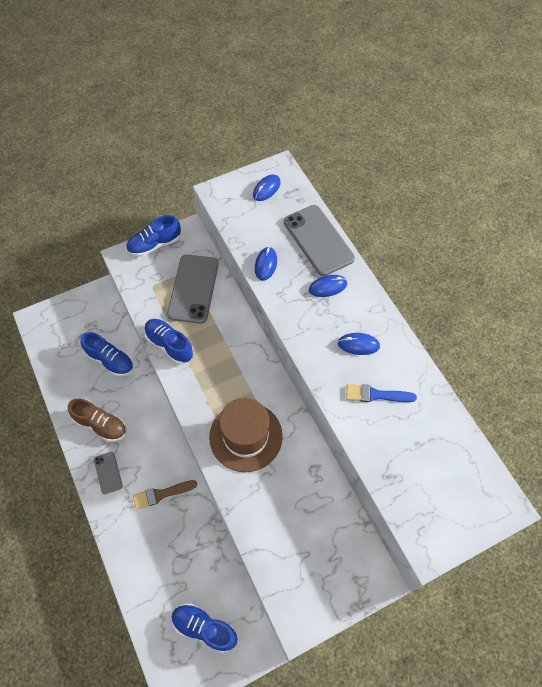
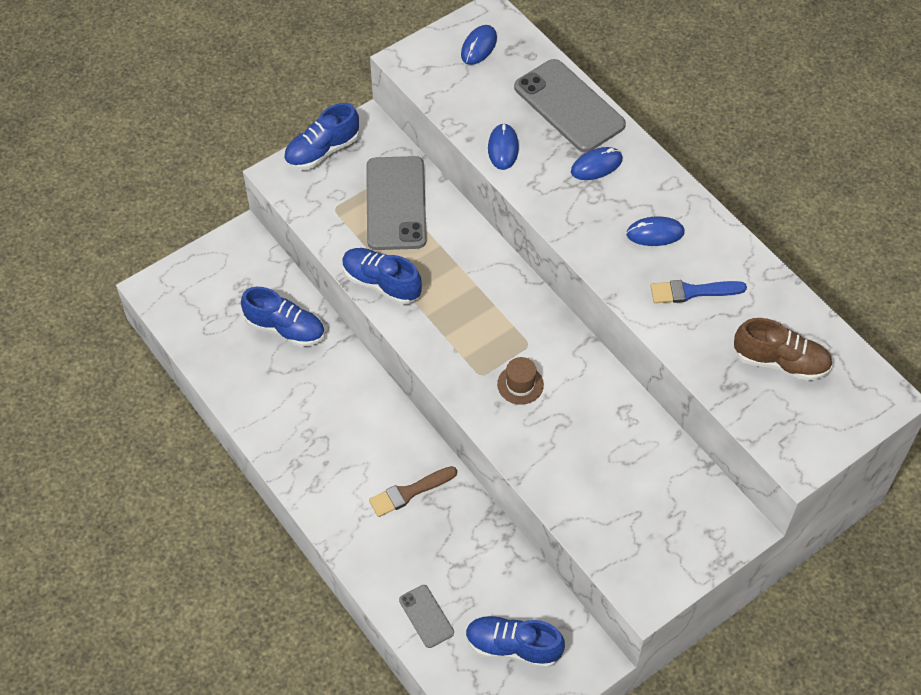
camera: 10 degrees left, 5 degrees down
brown shoe [68,398,127,442] -> brown shoe moved to [734,318,833,381]
grey phone [94,452,123,494] -> grey phone moved to [399,585,454,648]
brown hat [209,398,283,472] -> brown hat [497,357,544,405], size x0.45

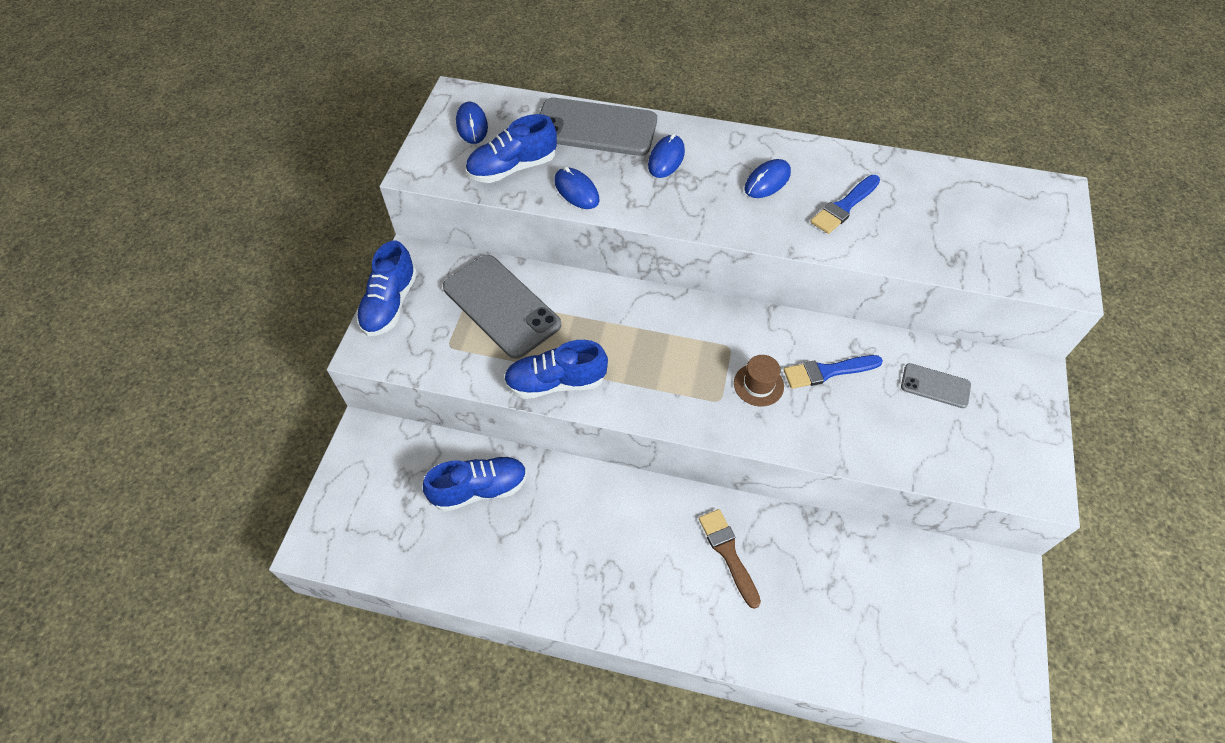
camera: 40 degrees left, 0 degrees up
brown brush [369,466,457,517] -> brown brush turned 135 degrees clockwise [699,509,761,609]
grey phone [399,585,454,648] -> grey phone moved to [901,363,971,408]
blue shoe [466,615,565,668] -> blue shoe moved to [465,114,557,183]
brown shoe [734,318,833,381] -> none
none -> blue brush [784,355,883,389]

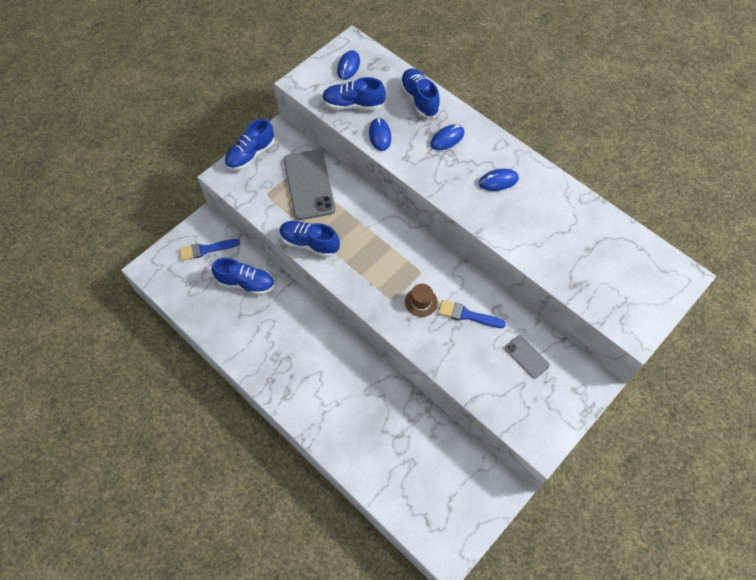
camera: 30 degrees right, 5 degrees up
grey phone [540,98,657,156] -> blue shoe [400,68,440,117]
brown brush [699,509,761,609] -> none
blue brush [811,175,880,234] -> blue brush moved to [179,239,240,261]

